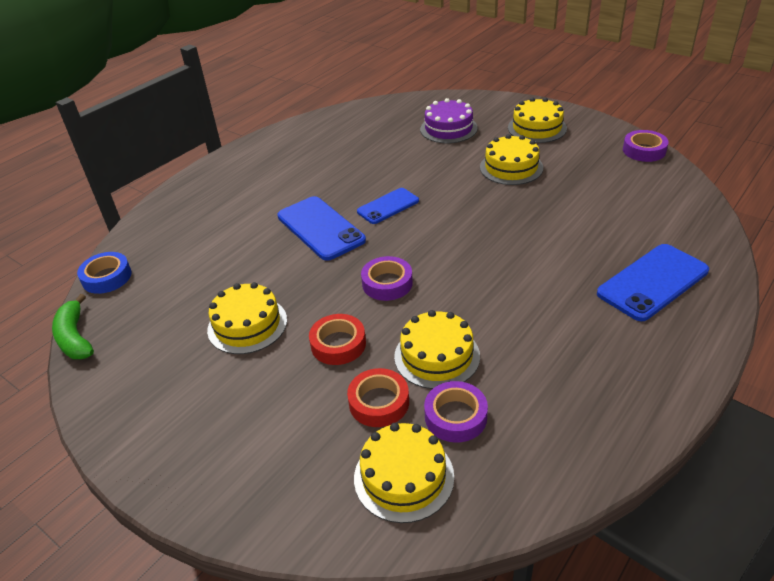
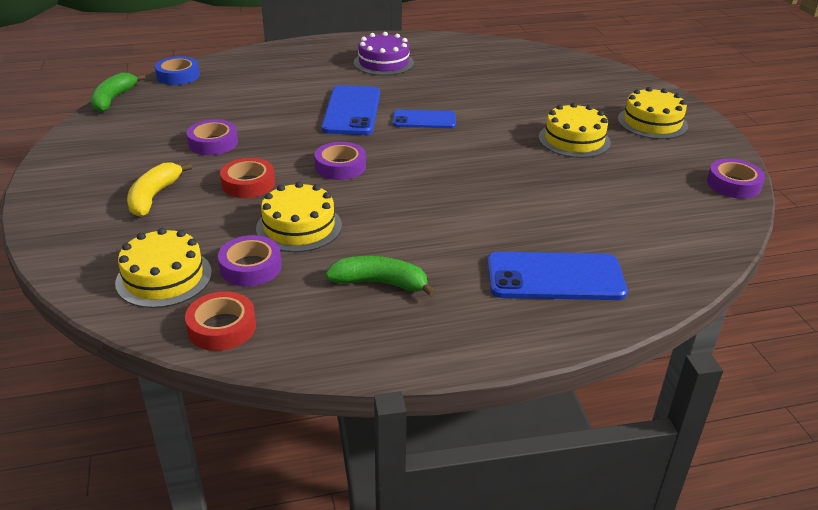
camera: 35 degrees right, 5 degrees down
yellow cake [207,282,287,354] -> purple tape [186,119,238,155]
red tape [347,368,409,427] -> red tape moved to [185,291,256,351]
purple cake [420,98,478,143] -> purple cake moved to [354,32,414,76]
none -> yellow banana [127,162,192,217]
none -> green banana [326,256,436,297]

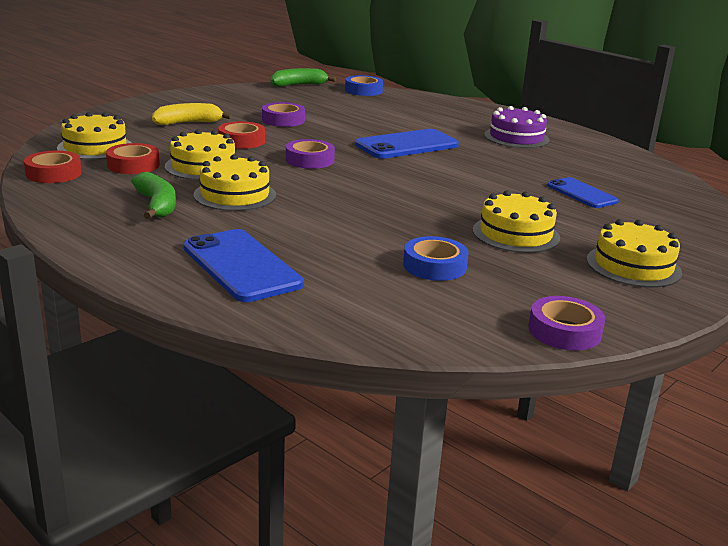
camera: 55 degrees right, 10 degrees down
purple tape [218,235,282,286] -> red tape [106,143,160,174]
blue phone [393,110,456,128] -> blue phone moved to [547,177,619,208]
none -> yellow cake [194,154,276,211]
none -> blue tape [403,236,469,281]

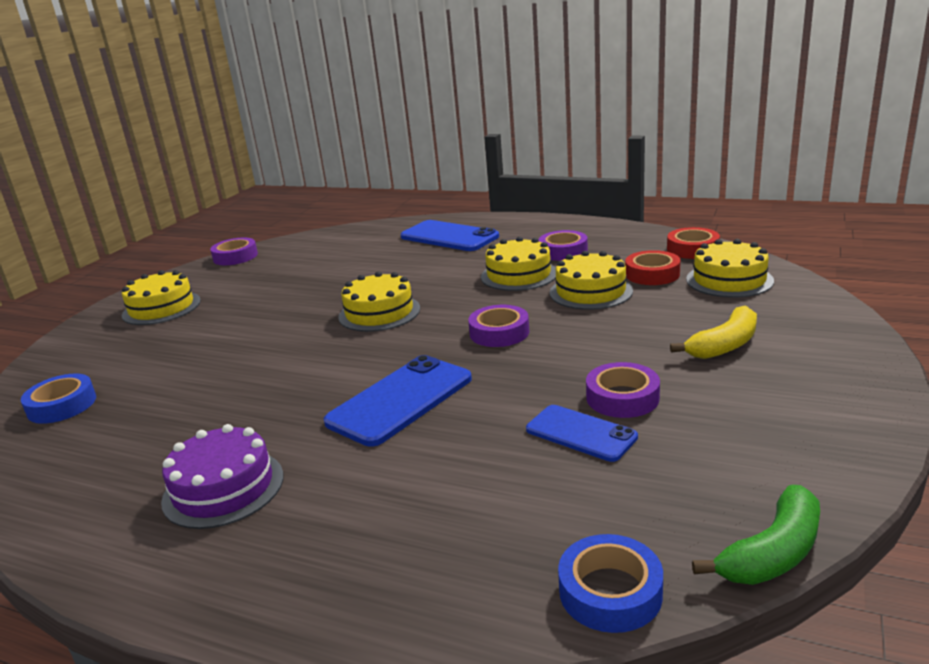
camera: 165 degrees right, 0 degrees up
green banana [131,172,176,219] -> purple tape [539,230,588,261]
red tape [218,121,265,149] -> none
blue tape [403,236,469,281] -> blue tape moved to [21,373,96,424]
yellow cake [473,190,560,253] -> yellow cake moved to [338,271,420,332]
blue phone [547,177,619,208] -> blue phone moved to [526,405,638,462]

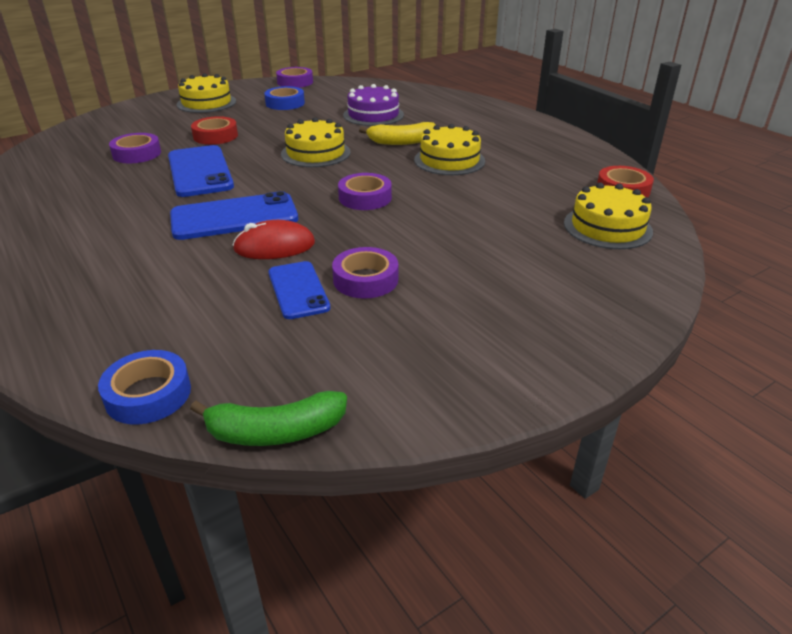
camera: 30 degrees right, 10 degrees up
blue tape [21,373,96,424] -> blue tape moved to [264,86,305,110]
purple cake [161,424,283,529] -> purple cake moved to [343,84,404,126]
blue phone [401,220,499,251] -> blue phone moved to [168,145,234,197]
purple tape [539,230,588,261] -> purple tape moved to [109,133,161,163]
yellow cake [550,251,633,310] -> none
red tape [625,250,681,285] -> red tape moved to [191,116,238,145]
yellow banana [670,306,757,359] -> yellow banana moved to [359,122,436,145]
none -> red mouse [233,220,315,259]

